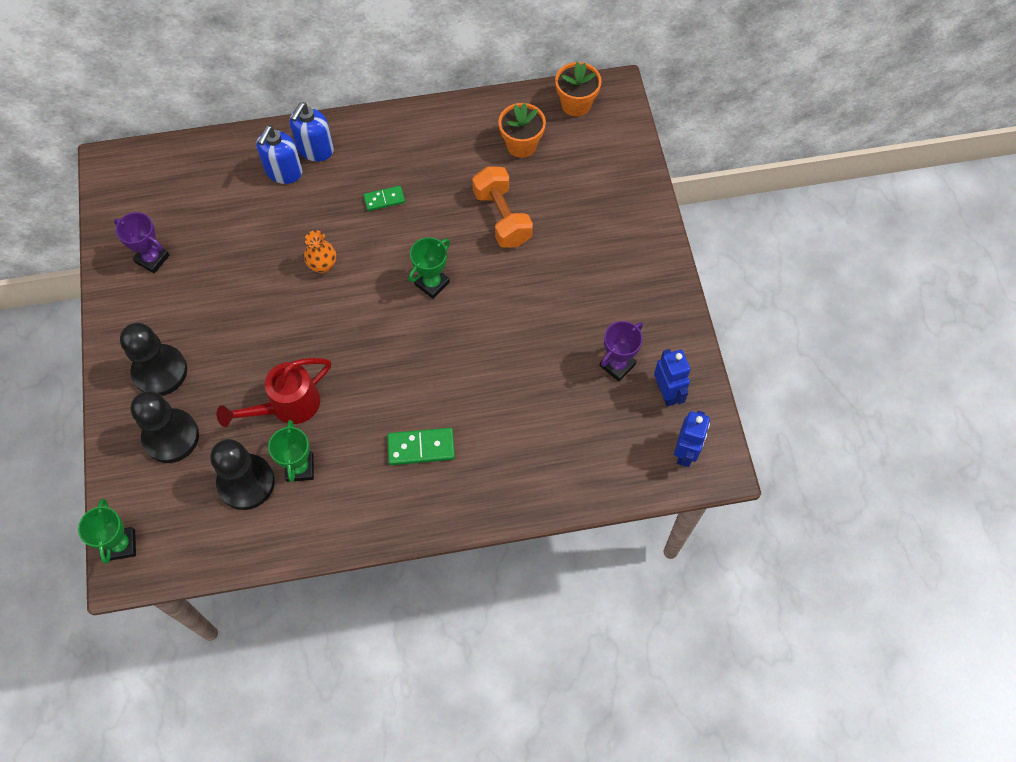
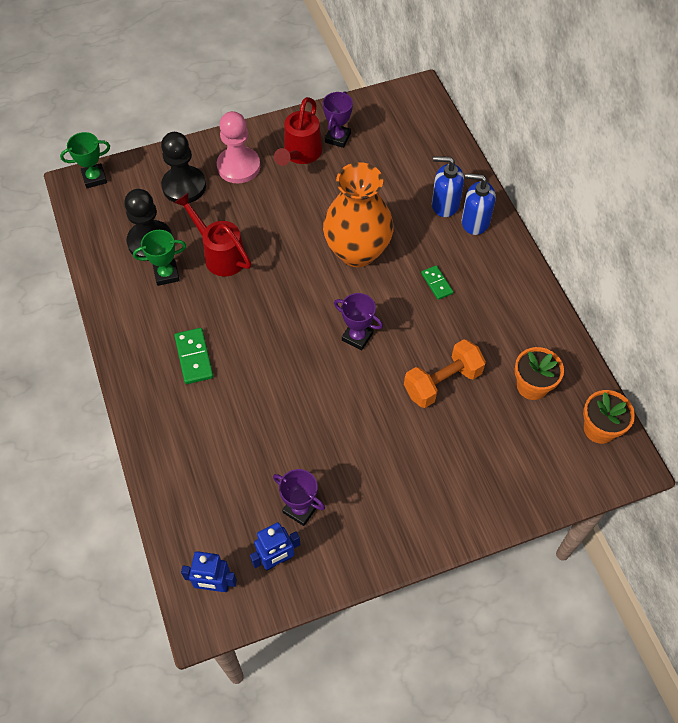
camera: 80 degrees right, 5 degrees down
black pawn [120,323,187,396] -> pink pawn [217,111,260,184]
orange vase [304,230,336,273] -> orange vase [323,162,393,267], size x2.41
green trophy [408,237,450,299] -> purple trophy [334,293,383,351]
none -> red watering can [274,97,322,166]

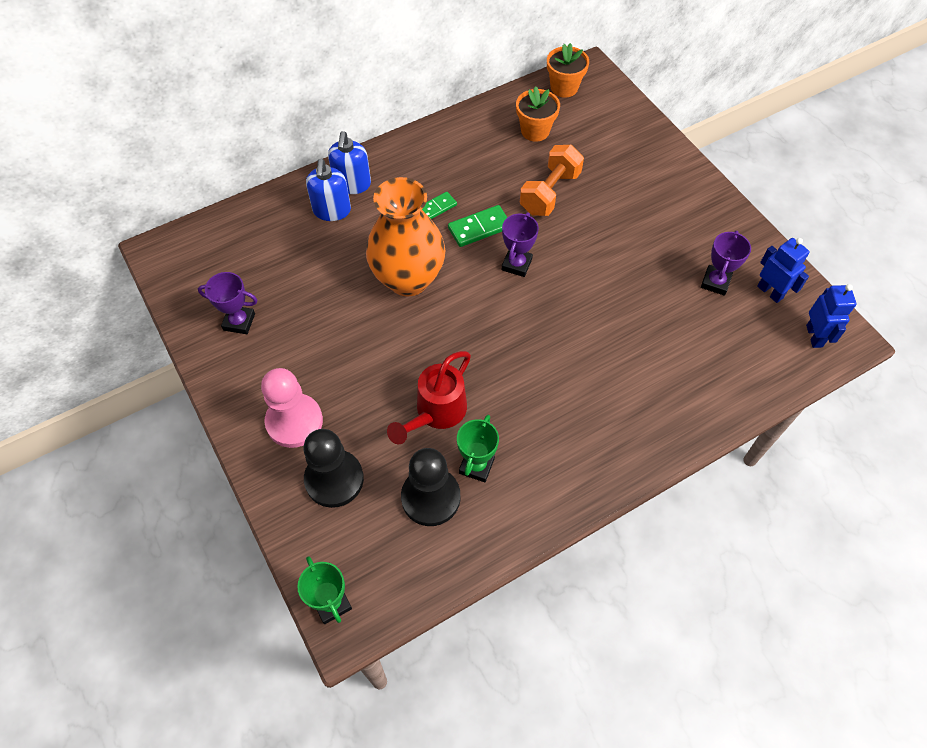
camera: 100 degrees left, 0 degrees up
green trophy [133,230,186,286] -> green trophy turned 45 degrees clockwise [457,415,499,482]
green domino [174,328,213,384] -> green domino moved to [448,205,507,247]
red watering can [274,97,322,166] -> none
orange dumbbell [404,339,486,408] -> orange dumbbell turned 75 degrees clockwise [520,145,584,216]

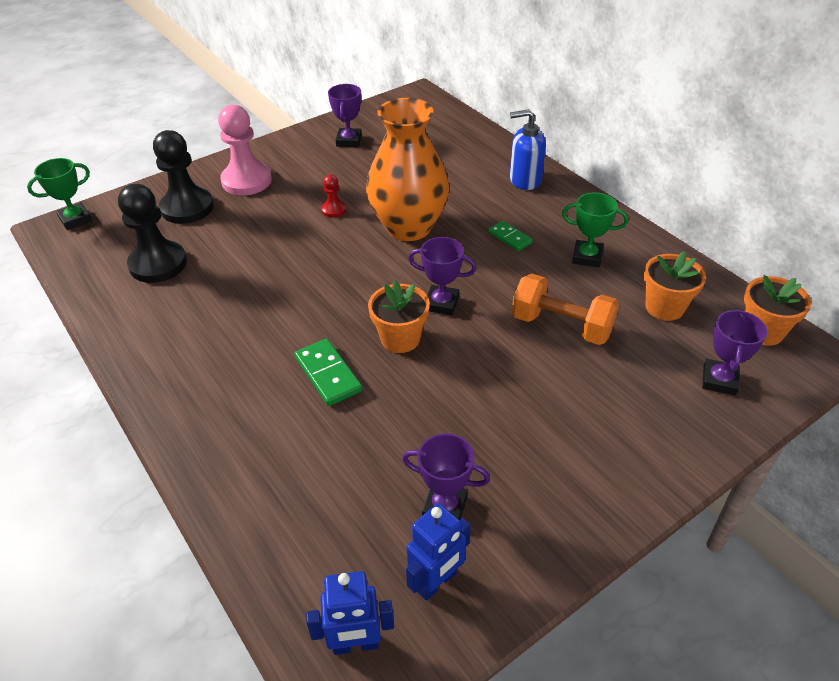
camera: 85 degrees right, 15 degrees down
blue soap dispenser [306,159,351,221] -> none
red watering can [387,351,471,444] -> none
green domino [448,205,507,247] -> green domino moved to [295,339,362,406]
green trophy [457,415,499,482] -> green trophy moved to [562,192,628,267]
none -> red pawn [321,175,346,217]
none -> orange flower pot [368,280,430,353]
none -> purple trophy [702,309,768,396]

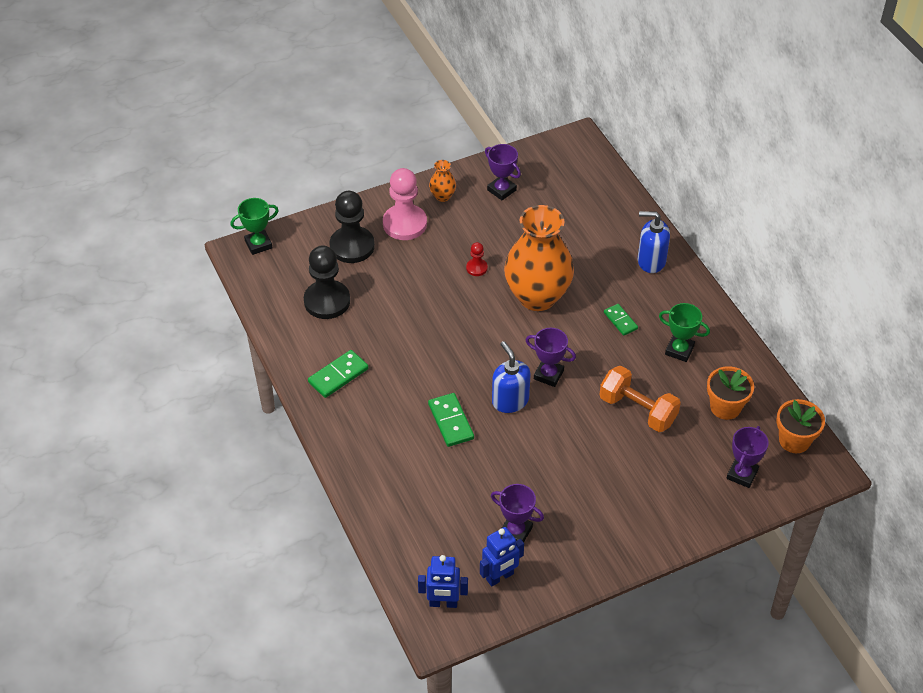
camera: 10 degrees right, 5 degrees up
purple trophy [328,84,362,147] -> purple trophy turned 60 degrees counterclockwise [485,144,521,200]
orange flower pot [368,280,430,353] -> blue soap dispenser [492,341,531,413]
none -> green domino [308,350,369,398]
none -> orange vase [429,160,456,202]

